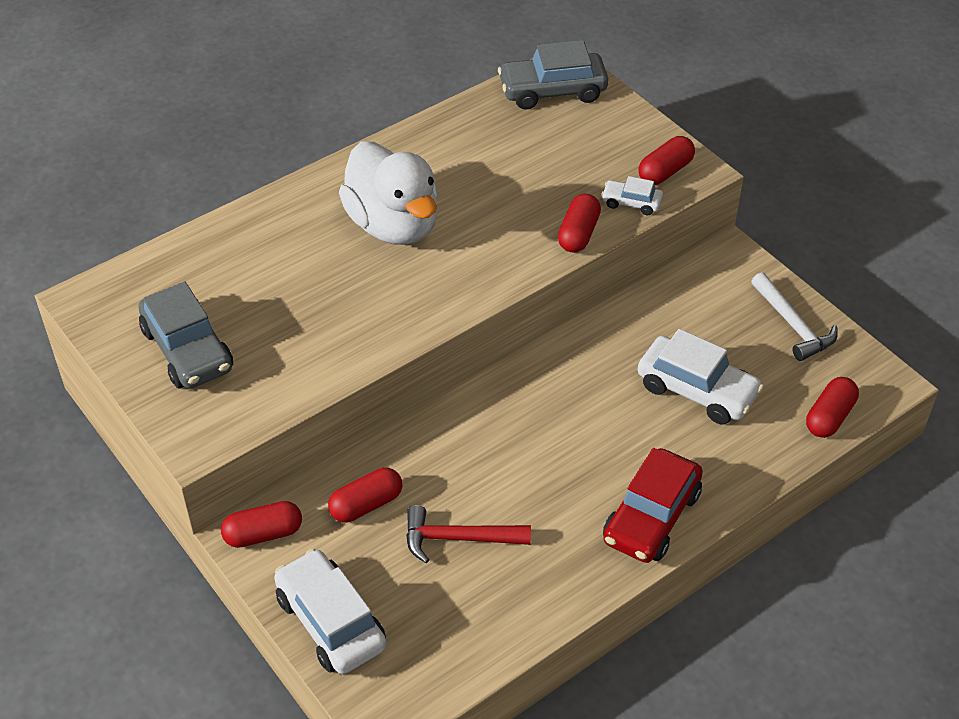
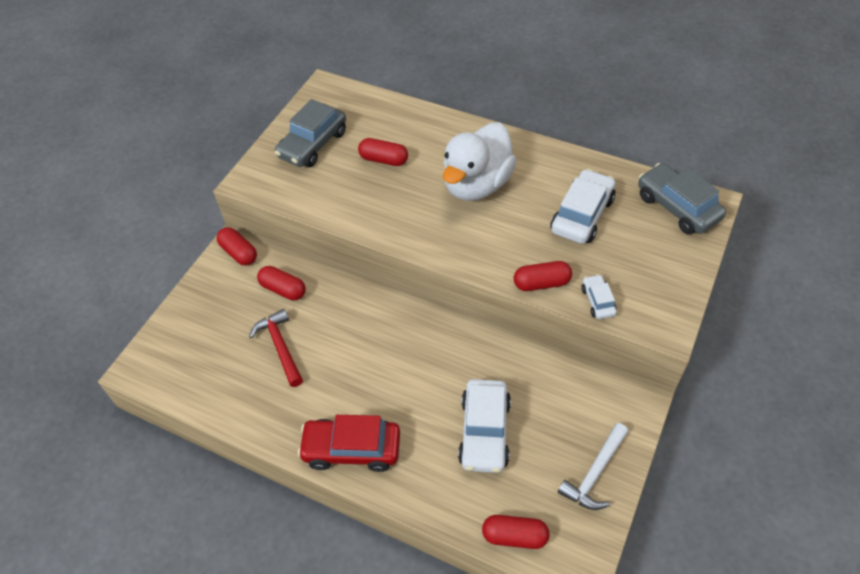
camera: 65 degrees right, 5 degrees up
white car [274,549,387,674] -> white car moved to [551,169,615,244]
red capsule [638,136,695,185] -> red capsule moved to [358,138,408,166]

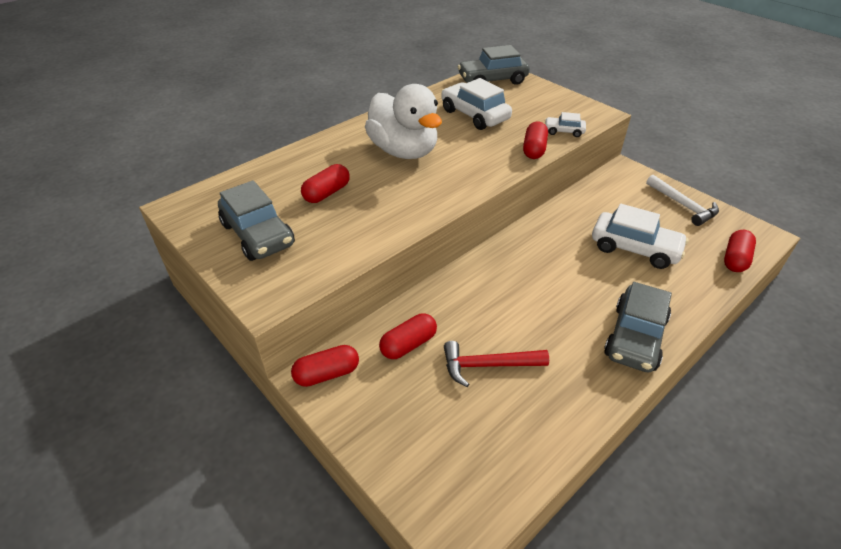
camera: 70 degrees left, 10 degrees down
red car [298,415,400,472] -> grey car [604,282,672,373]

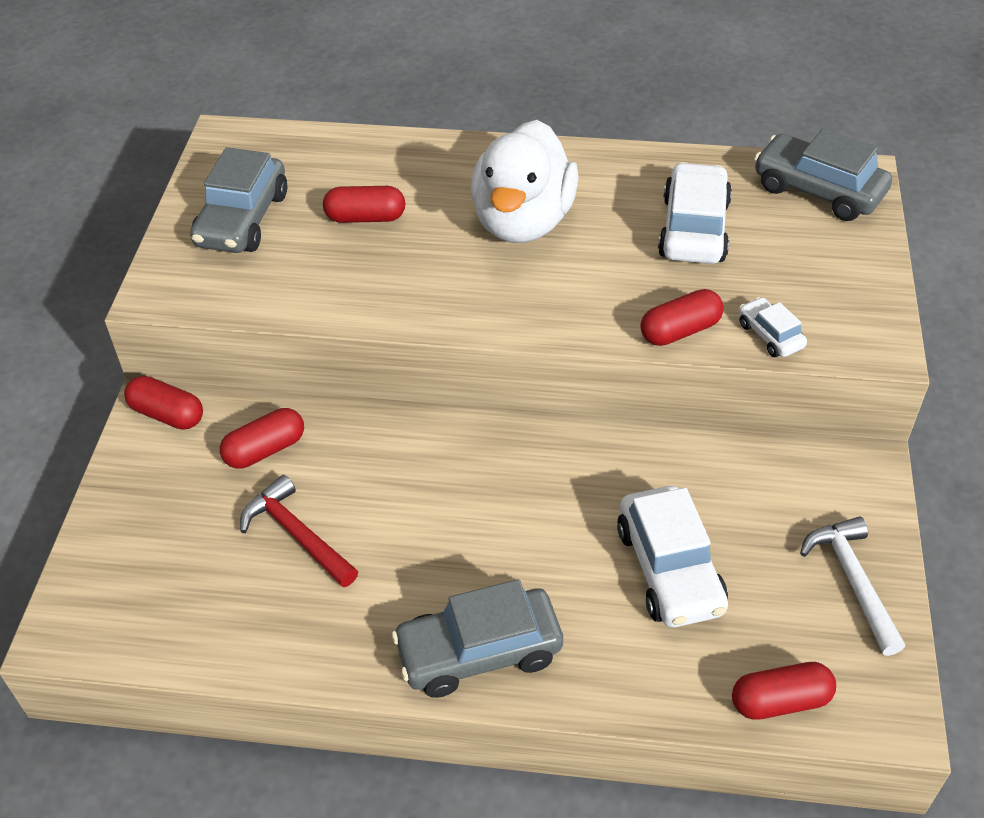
camera: 50 degrees right, 5 degrees up
red capsule [379,313,437,359] -> red capsule turned 45 degrees counterclockwise [220,408,304,468]
white hammer [646,175,719,226] -> white hammer turned 150 degrees clockwise [800,516,905,656]

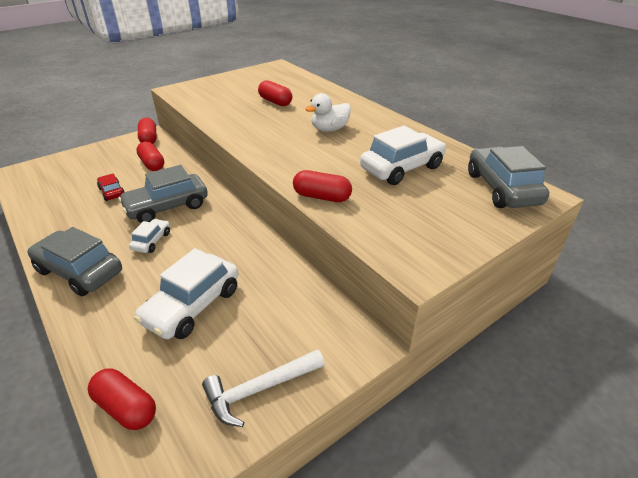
camera: 45 degrees right, 10 degrees down
grey car [190,147,287,253] -> grey car moved to [118,165,208,223]
red capsule [220,408,304,468] -> red capsule turned 45 degrees clockwise [136,141,164,171]
red hammer [240,475,358,587] -> red car [97,174,125,201]
white duck [471,120,579,243] -> white duck [305,93,351,132], size x0.54
white car [739,297,807,357] -> white car moved to [129,219,170,253]
white hammer [800,516,905,656] -> white hammer turned 150 degrees counterclockwise [202,349,325,427]

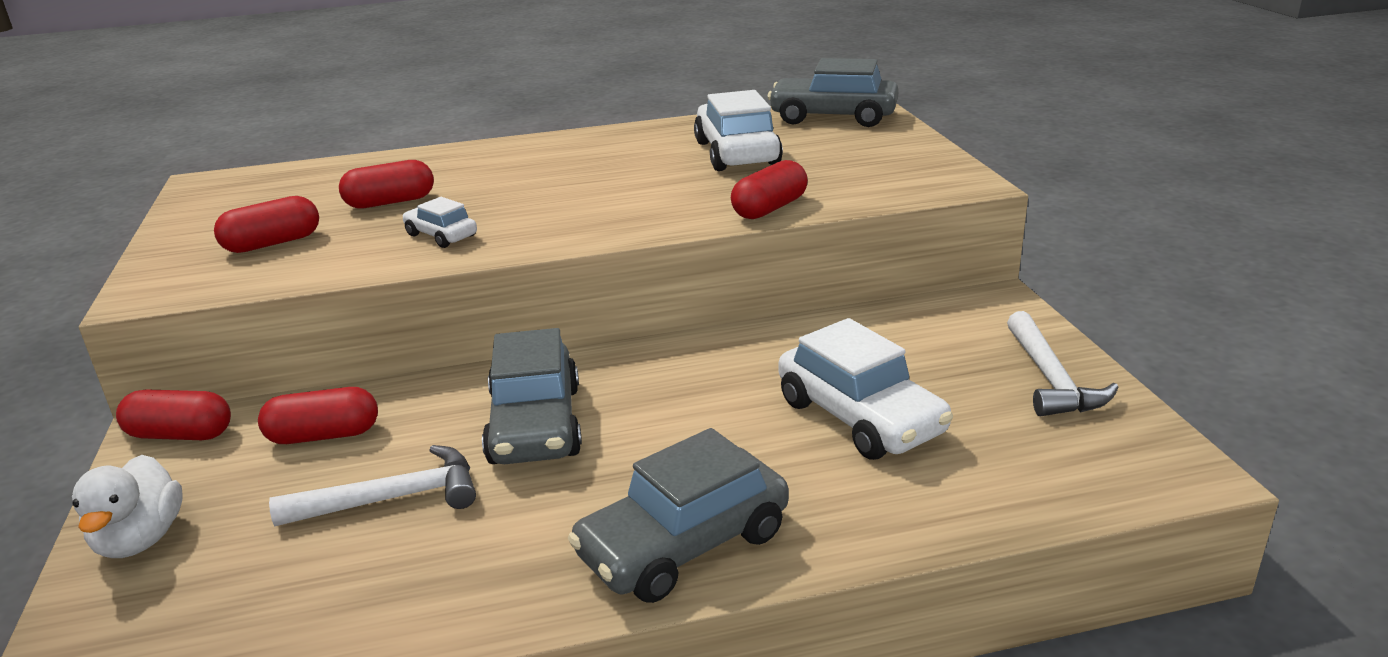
camera: 65 degrees left, 10 degrees down
red capsule [88,369,156,430] -> red capsule moved to [214,196,319,253]
red car [97,174,125,201] -> white hammer [269,445,476,526]
white car [129,219,170,253] -> white car moved to [402,197,477,248]
white duck [305,93,351,132] -> white duck moved to [72,455,183,558]

